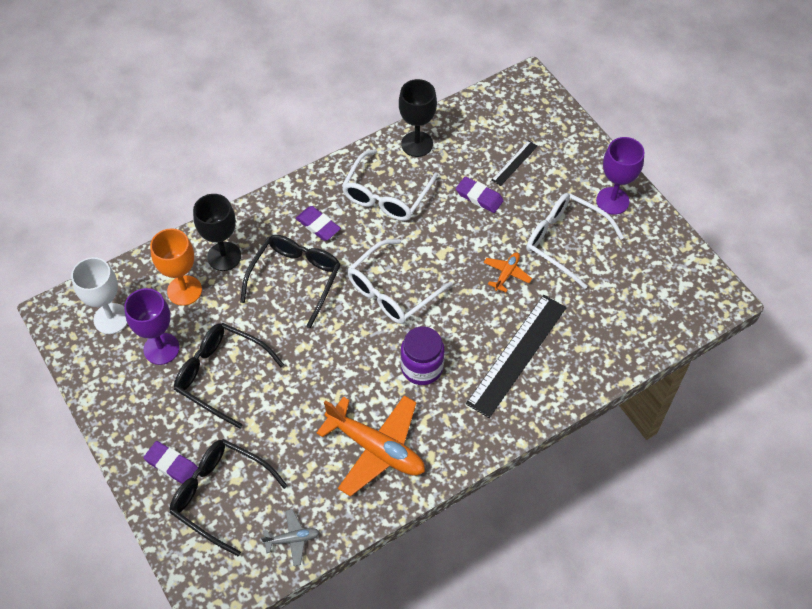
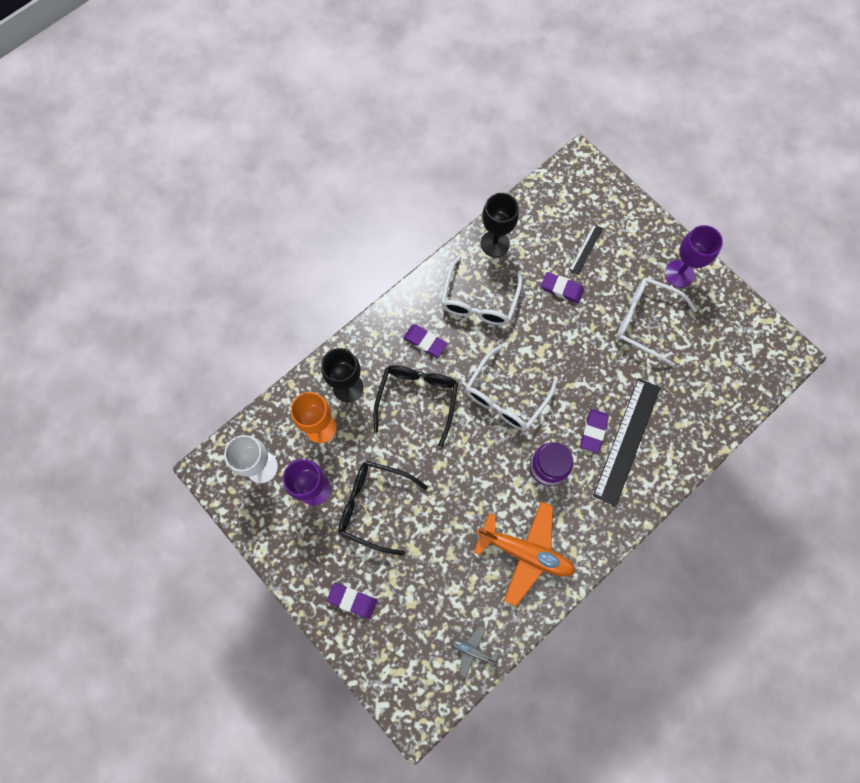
camera: 10 degrees left, 15 degrees up
black glasses [170,439,288,556] -> none
grey plane [261,509,320,566] -> grey plane turned 135 degrees counterclockwise [451,626,500,678]
orange plane [483,252,532,293] -> none
none -> purple eraser [581,409,609,453]

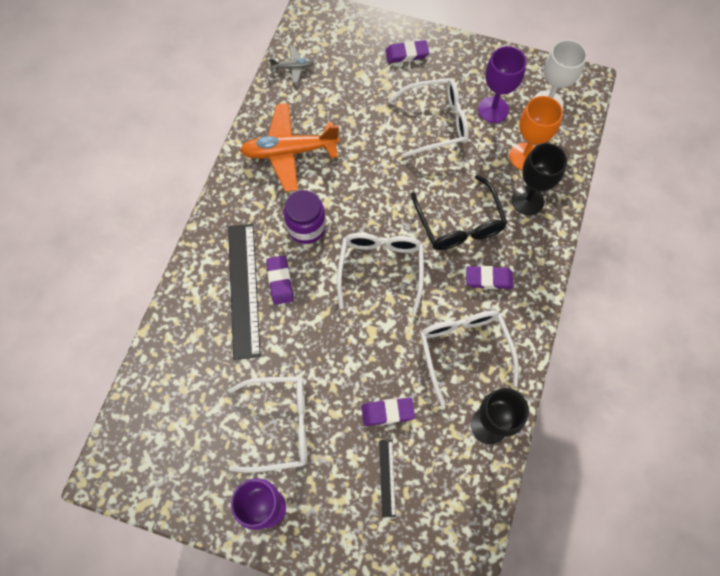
camera: 150 degrees right, 5 degrees down
black glasses [338,461,428,556] -> white glasses [388,78,469,158]

